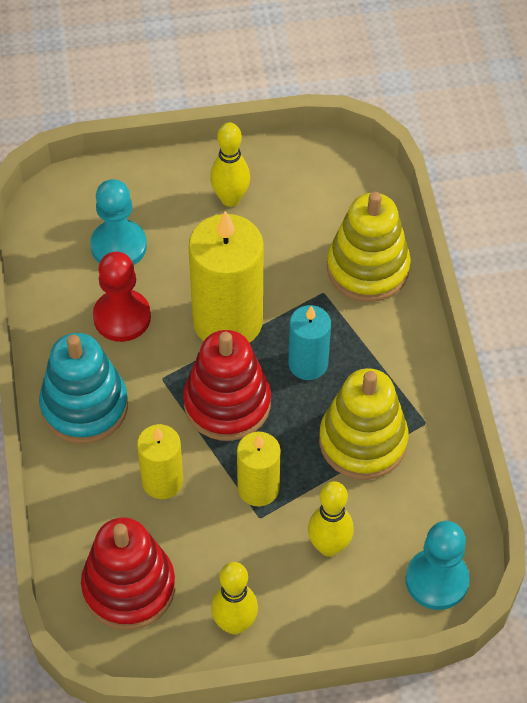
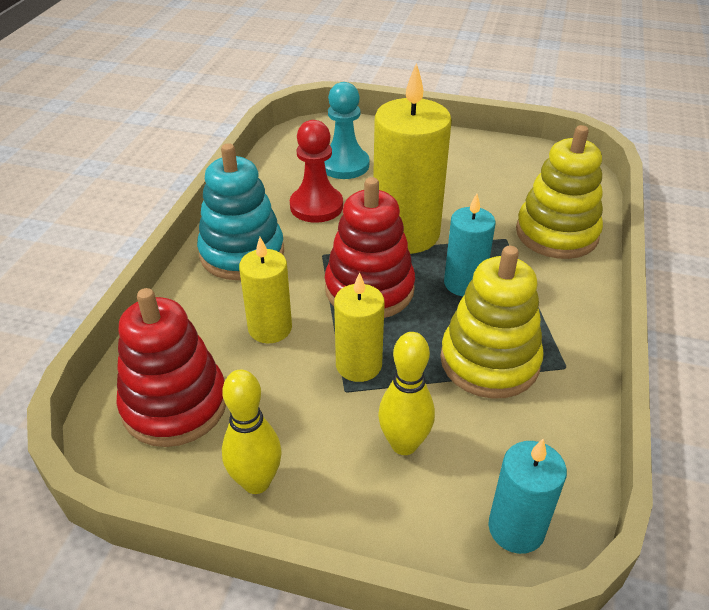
camera: 25 degrees right, 15 degrees down
yellow bowling pin [210,122,250,207] -> none
turquoise pawn [405,521,470,610] -> turquoise candle [488,439,567,554]

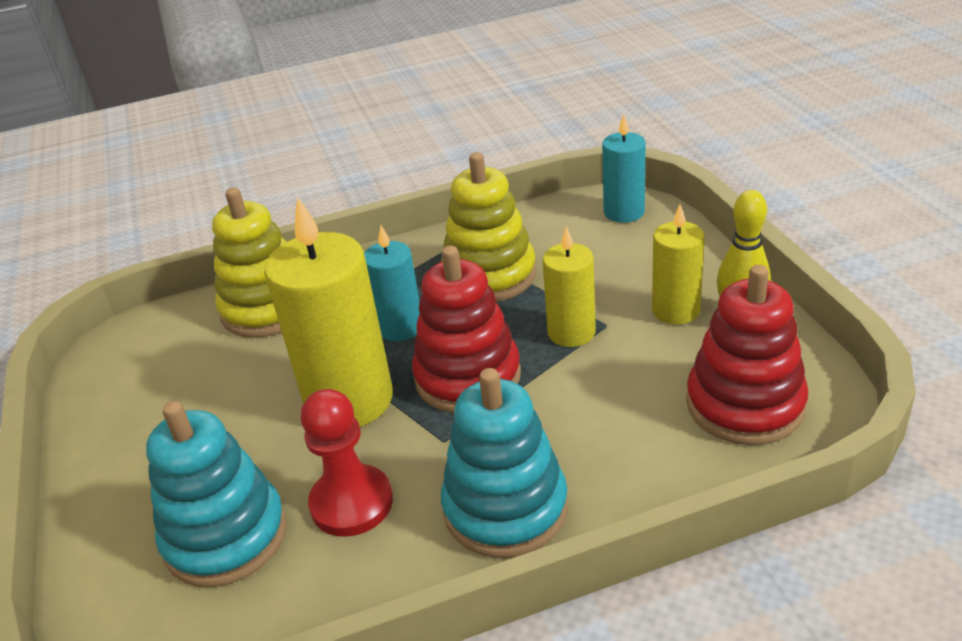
camera: 120 degrees left, 5 degrees down
yellow candle [239,237,292,343] -> yellow candle moved to [652,204,705,325]
turquoise pawn [324,82,369,179] -> turquoise stacking toy [146,401,286,587]
yellow bowling pin [378,332,435,455] -> none

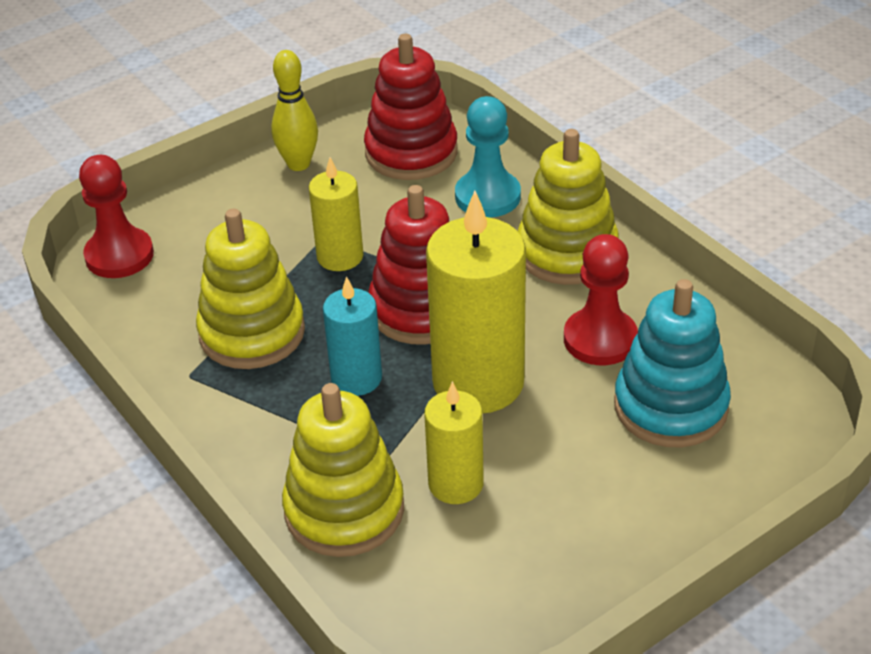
camera: 110 degrees left, 5 degrees up
turquoise stacking toy [441,368,568,558] -> yellow stacking toy [517,129,619,285]
turquoise candle [602,114,646,223] -> red pawn [79,155,154,278]
yellow candle [652,204,705,325] -> yellow candle moved to [424,381,484,504]
none -> turquoise pawn [455,96,521,218]

